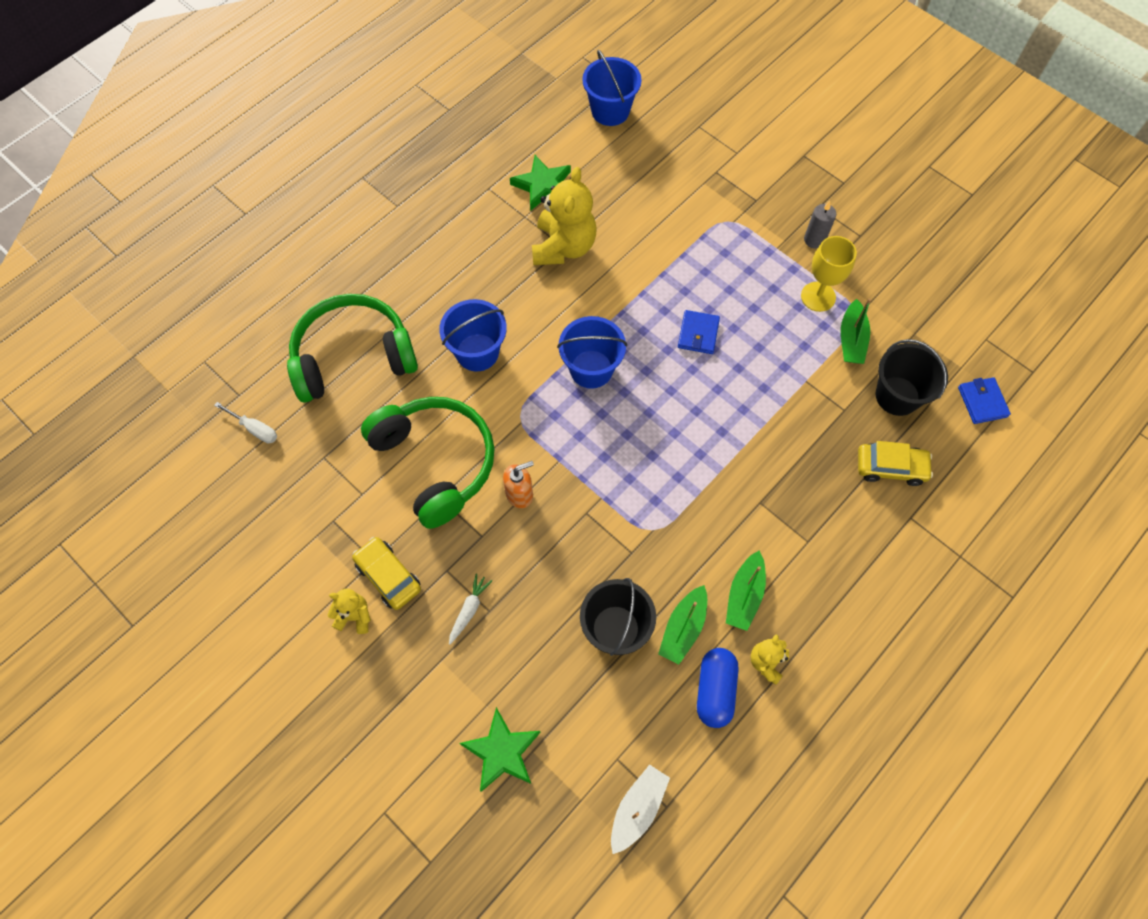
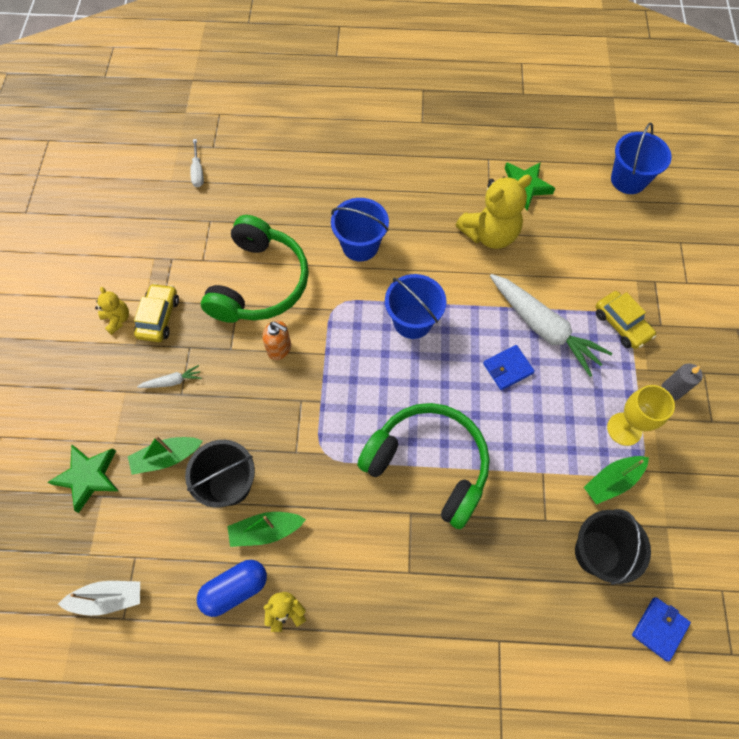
camera: 50 degrees right, 0 degrees up
green headphones [287,294,418,403] -> green headphones moved to [357,403,490,529]
green boat [726,550,766,631] -> green boat moved to [128,436,203,475]
yellow car [858,441,933,486] -> yellow car moved to [596,291,656,349]
none -> white carrot [490,274,612,377]

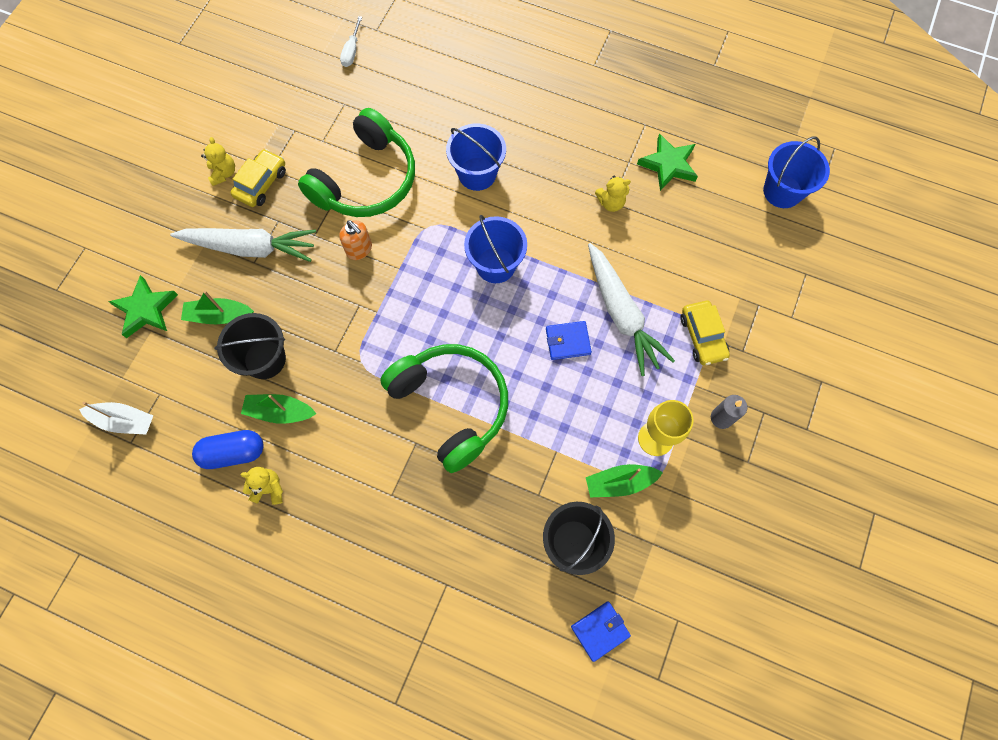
camera: 20 degrees right, 5 degrees up
white carrot [137,365,202,388] -> white carrot [170,228,316,262], size x2.32
yellow teddy bear [456,175,532,249] -> yellow teddy bear [595,176,631,212], size x0.50

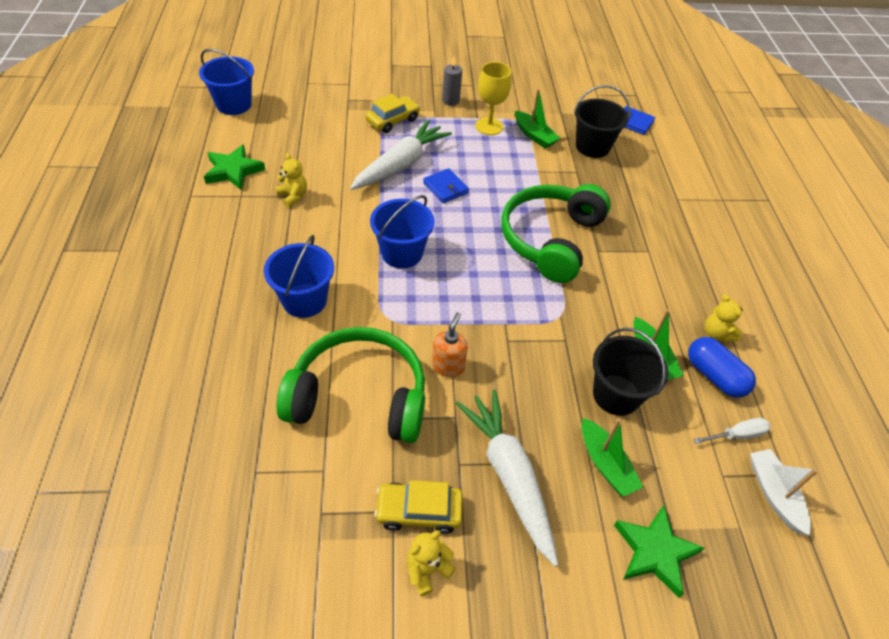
camera: 120 degrees left, 20 degrees down
white screwdriver [340,16,362,67] -> white screwdriver moved to [693,418,771,444]

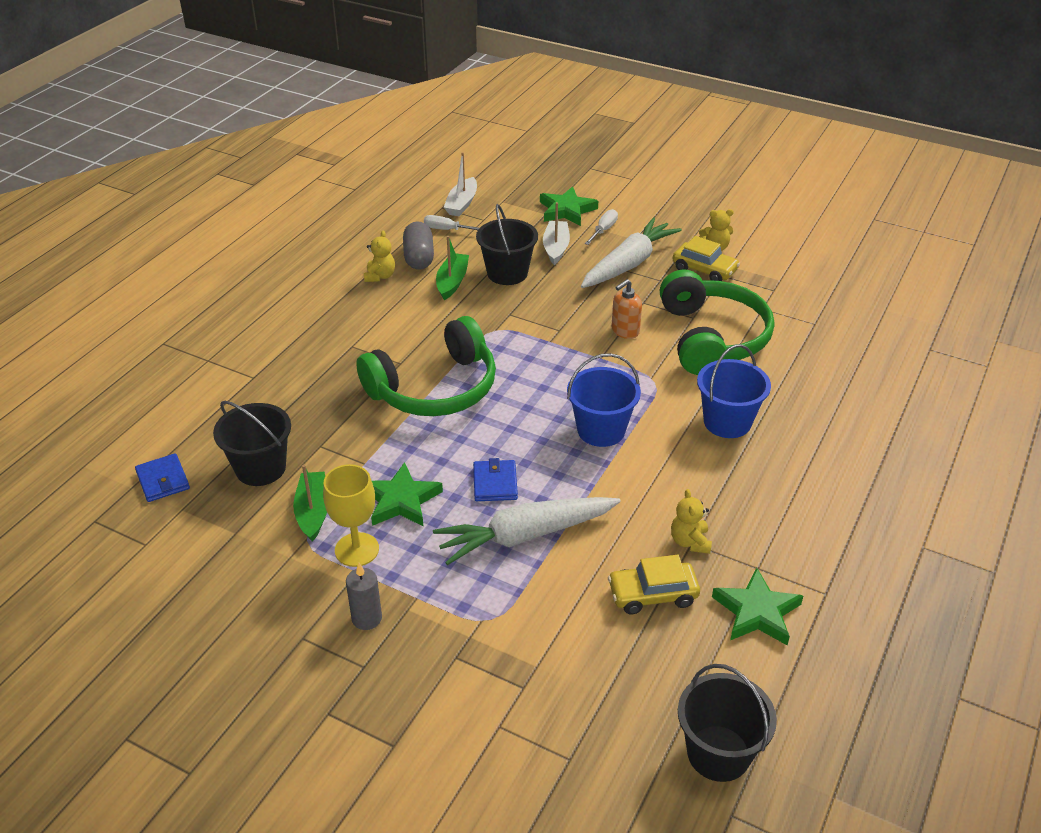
camera: 145 degrees left, 10 degrees down
blue bucket [199,49,254,115] -> black bucket [678,664,777,782]
green headphones [277,327,425,443] -> green headphones turned 135 degrees counterclockwise [660,270,774,375]
yellow car [365,94,420,133] -> yellow car moved to [608,555,700,614]
white carrot [456,389,558,566] -> white carrot turned 150 degrees counterclockwise [581,217,682,288]
green boat [581,418,643,497] -> white boat [543,202,570,265]
blue capsule [688,337,756,398] -> grey capsule [403,222,434,270]
none -> green star [371,462,443,527]
none -> white screwdriver [585,209,618,245]

